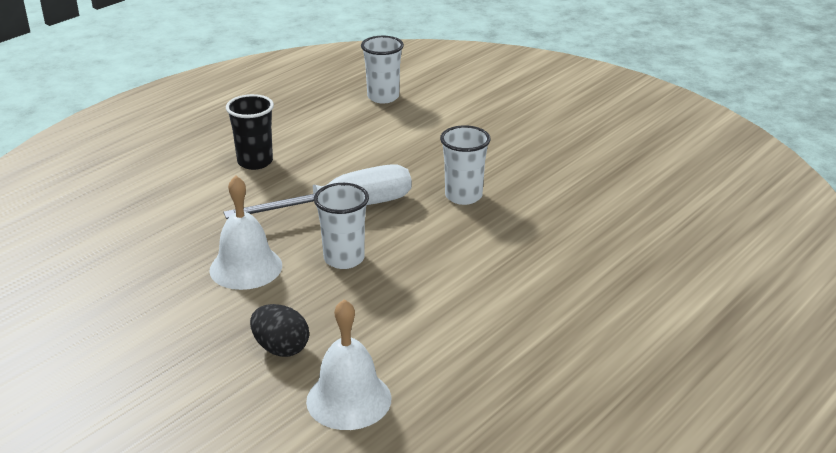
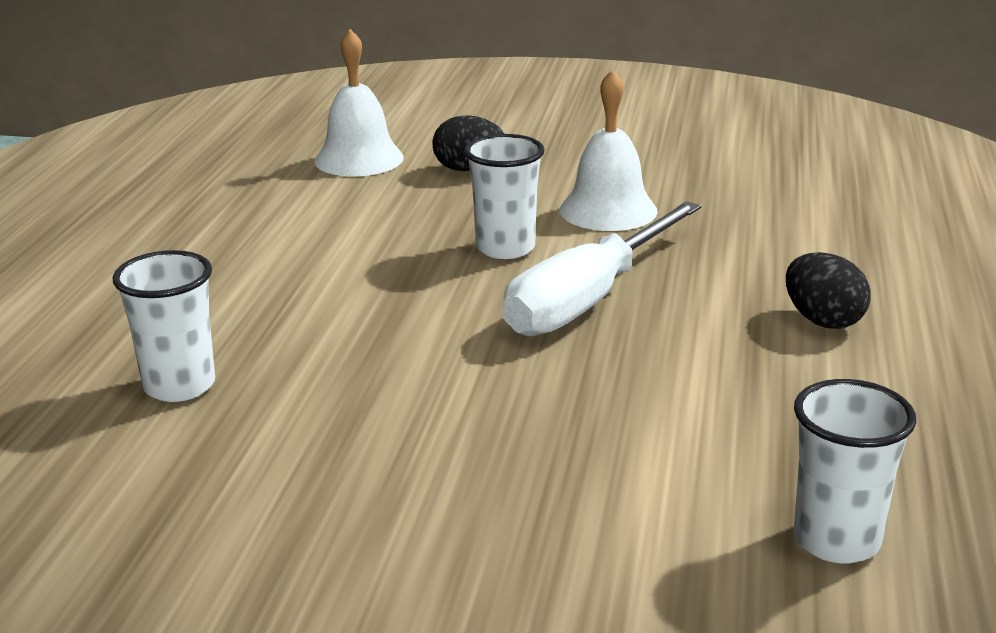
camera: 150 degrees right, 5 degrees down
black cup [226,94,274,170] -> black egg [786,252,870,329]
white cup [440,125,491,205] -> white cup moved to [113,250,215,402]

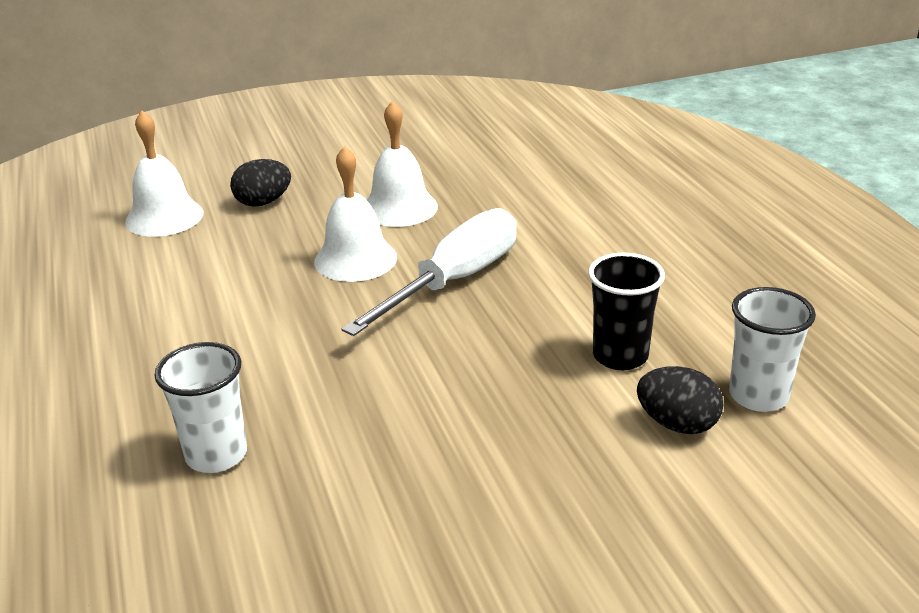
camera: 30 degrees left, 5 degrees up
white cup [464,134,545,259] -> white bell [314,146,397,282]
white screwdriver [503,201,701,337] -> white screwdriver turned 150 degrees counterclockwise [341,208,517,336]
black egg [786,252,870,329] -> black egg moved to [637,366,724,434]
none -> black cup [588,253,665,370]

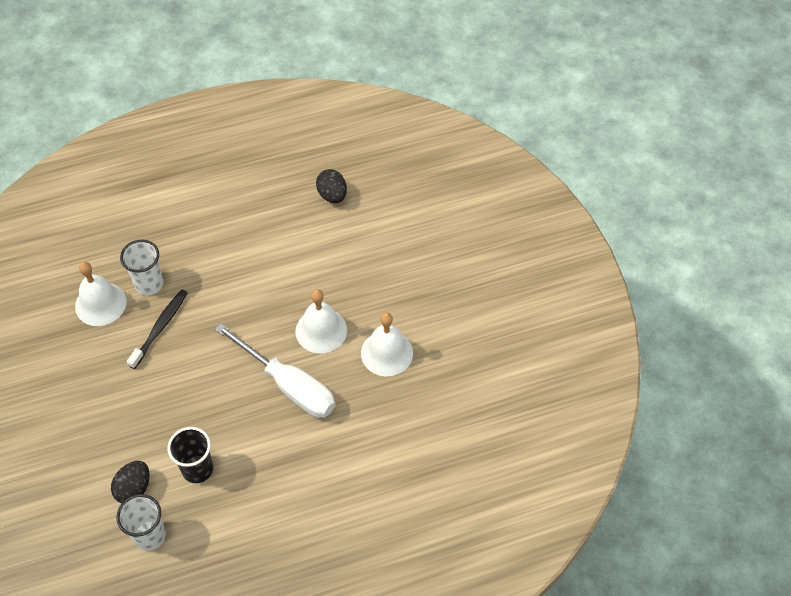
camera: 90 degrees right, 25 degrees up
white bell [125,111,204,237] -> white bell moved to [75,262,126,326]
black egg [230,159,291,207] -> black egg moved to [316,169,347,203]
none -> black toothbrush [127,289,188,369]

